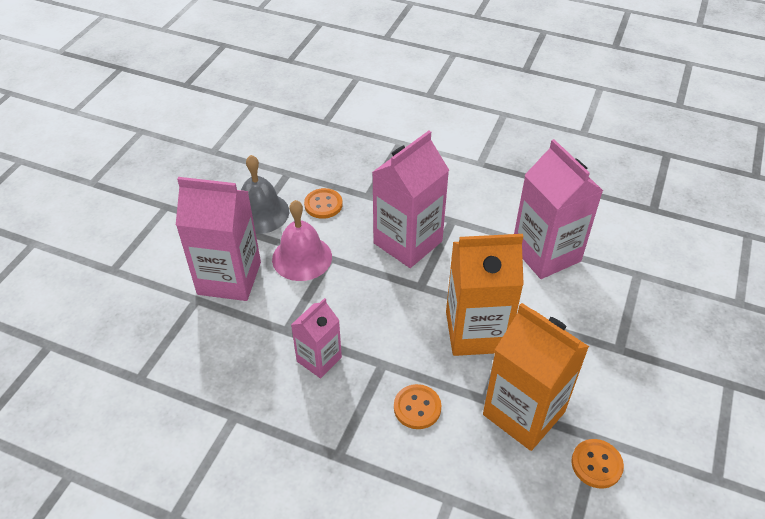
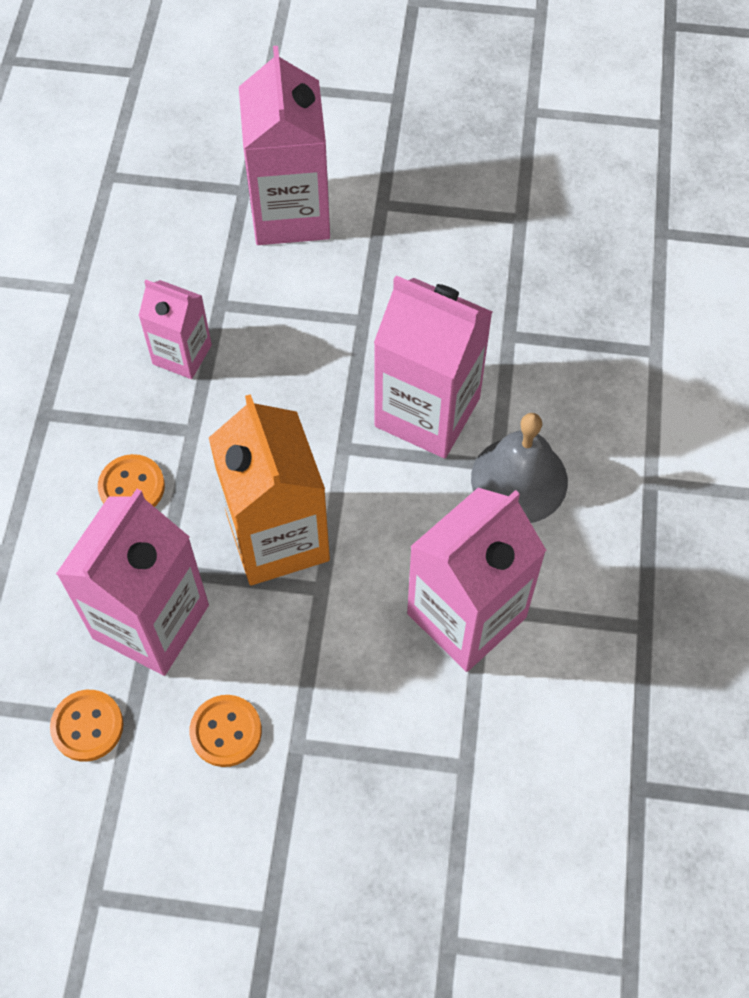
camera: 75 degrees right, 15 degrees up
grey bell [241,155,289,234] -> grey bell moved to [471,413,568,523]
pink bell [272,200,332,281] -> none
orange button [304,188,343,219] -> orange button moved to [189,695,262,767]
orange carton [483,303,589,451] -> pink carton [56,489,209,676]

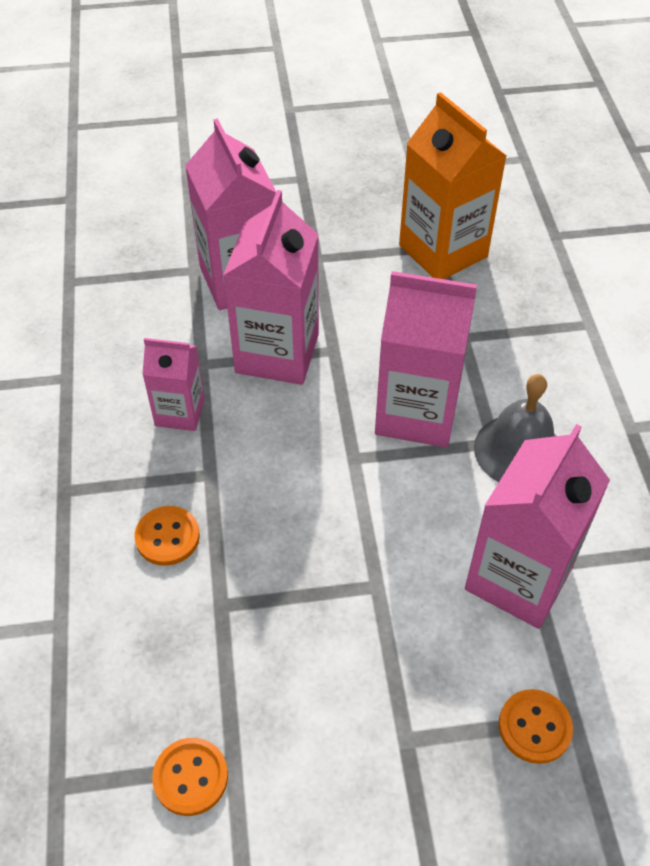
camera: 15 degrees left, 10 degrees down
pink carton [56,489,209,676] -> pink carton moved to [223,190,319,385]
orange button [189,695,262,767] -> orange button moved to [499,689,573,764]
orange carton [209,394,330,585] -> orange carton moved to [399,92,507,279]

